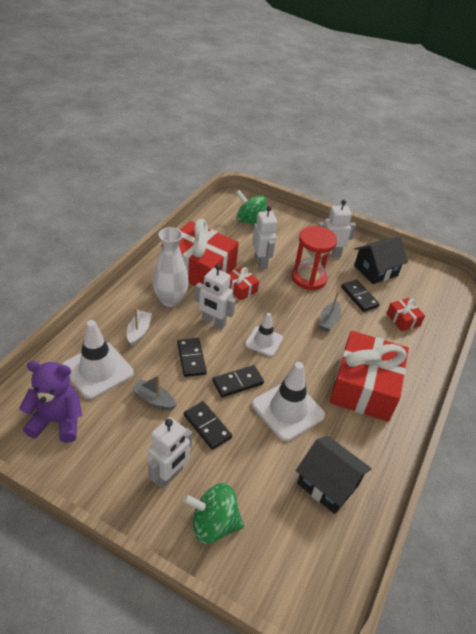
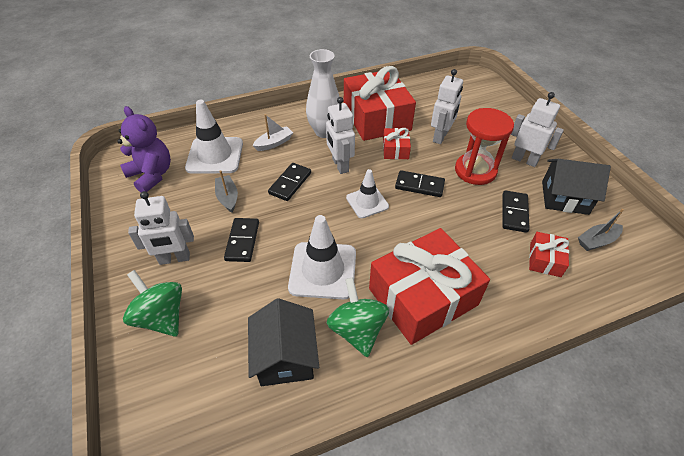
camera: 45 degrees right, 5 degrees up
black domino [212,365,264,397] -> black domino moved to [395,170,445,197]
green spinning top [236,190,266,225] -> green spinning top moved to [327,277,389,357]
grey boat [319,291,341,332] -> grey boat moved to [578,209,624,251]

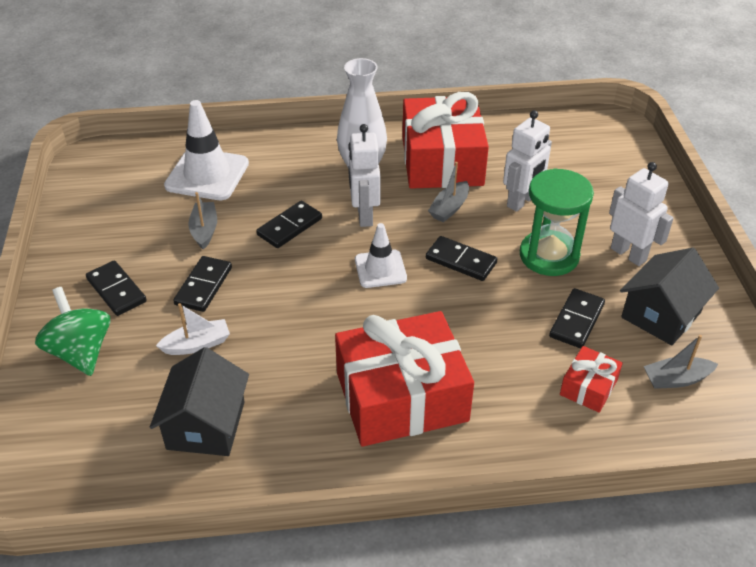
camera: 15 degrees right, 5 degrees down
purple teddy bear [117,106,171,192] -> none
white robot [128,191,194,265] -> black domino [86,261,147,316]
white boat [252,114,293,151] -> white boat moved to [156,303,230,355]
white traffic cone [288,215,356,300] -> none
green spinning top [327,277,389,357] -> none
red gift [383,128,411,159] -> grey boat [428,162,469,222]
red hourglass [455,108,514,185] -> green hourglass [520,168,594,276]
black house [542,159,611,215] -> black house turned 75 degrees counterclockwise [620,248,719,345]

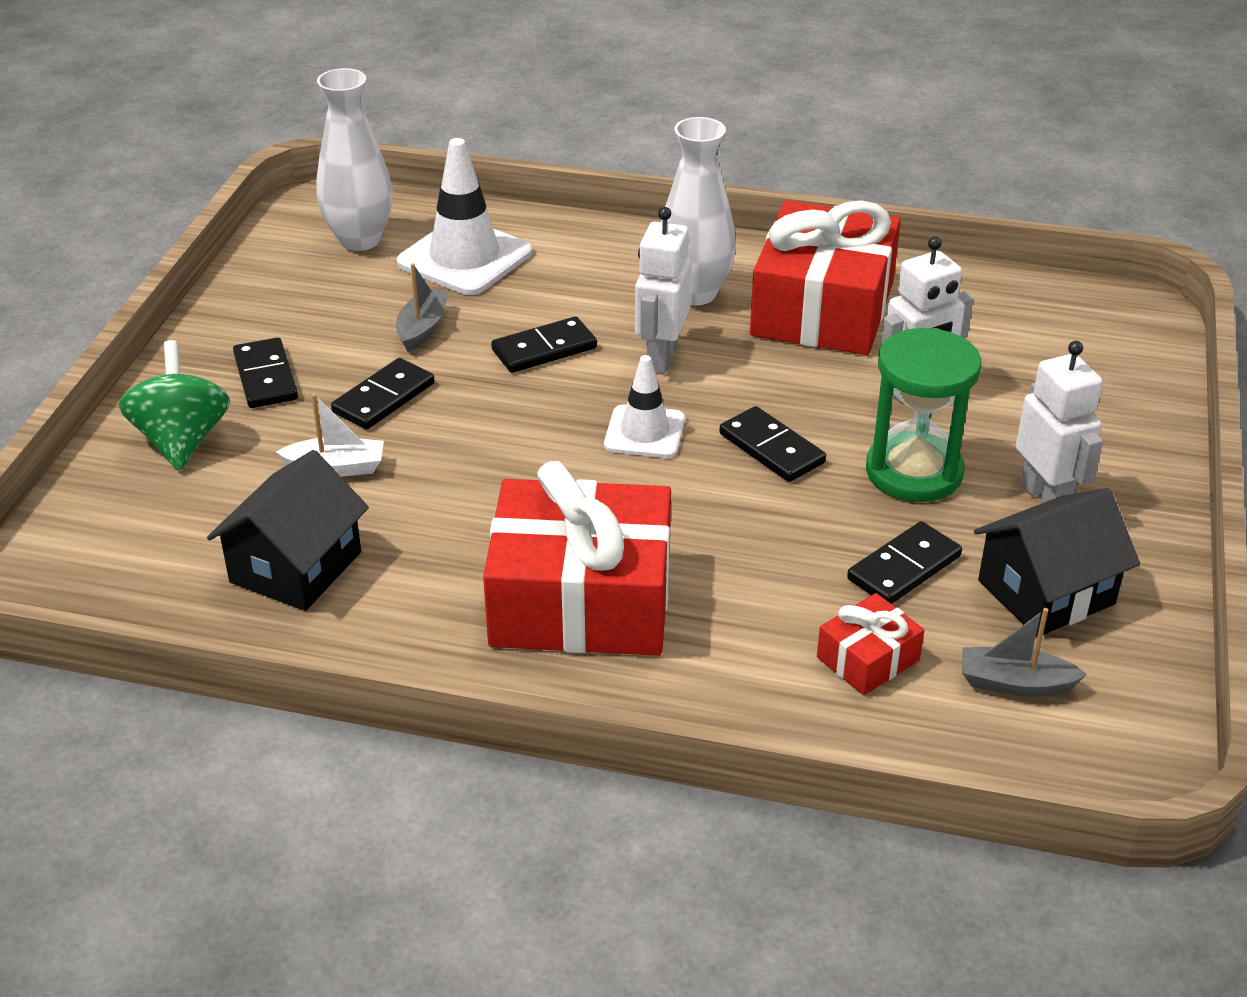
camera: 20 degrees right, 5 degrees down
grey boat [428,162,469,222] -> none
none -> white vase [316,68,393,251]

